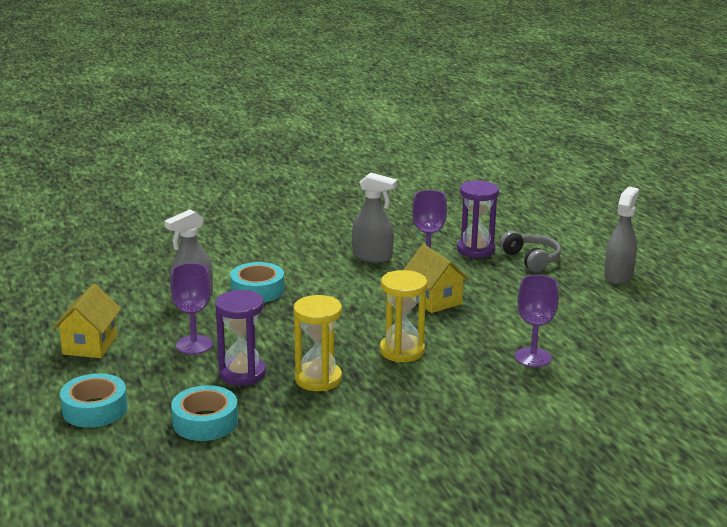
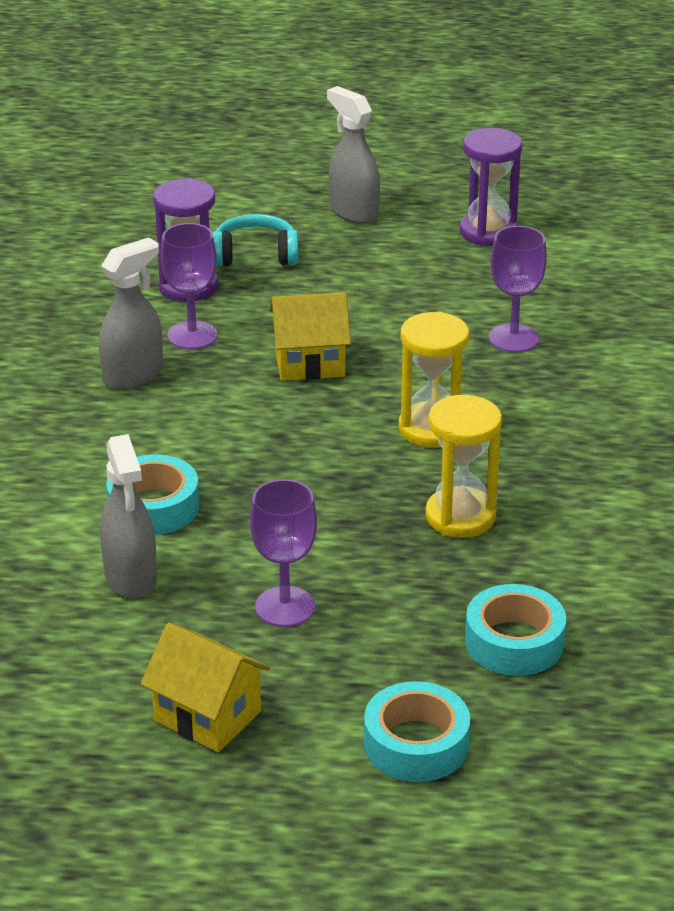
camera: 65 degrees left, 10 degrees up
purple hourglass [215,290,266,386] -> purple hourglass moved to [460,128,523,246]
grey headphones [500,231,561,272] -> turquoise headphones [213,214,299,267]

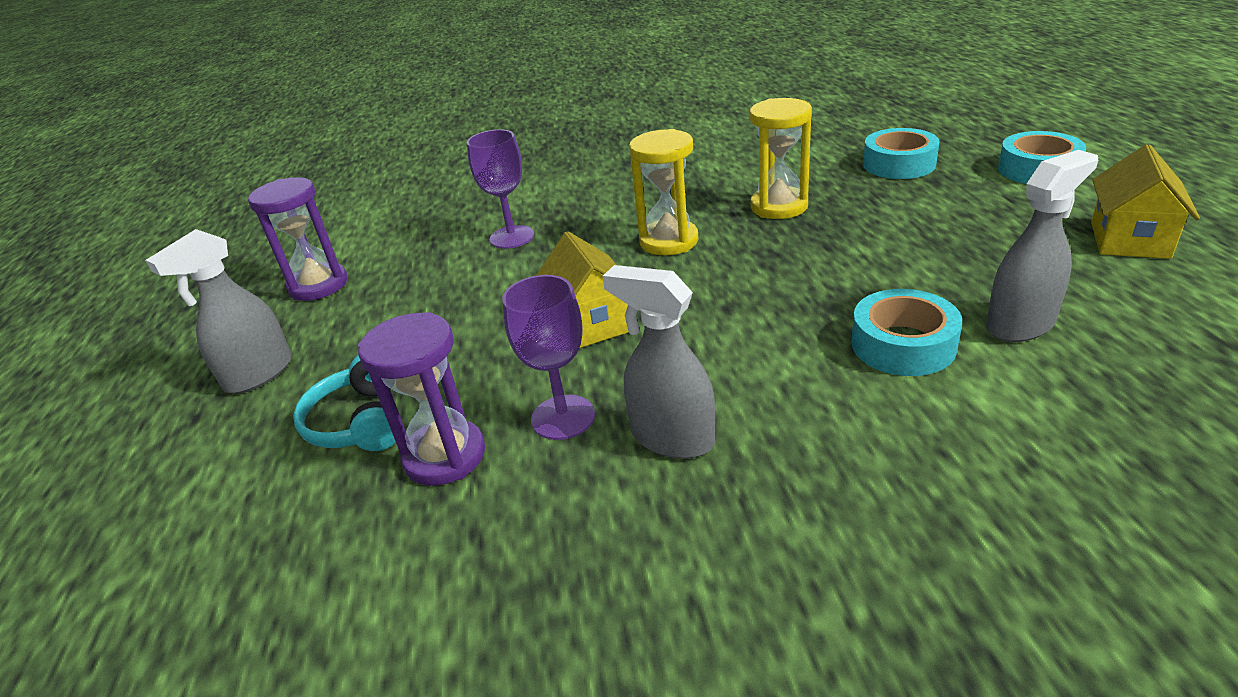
camera: 100 degrees left, 0 degrees up
purple goblet [250,479,317,627] -> none

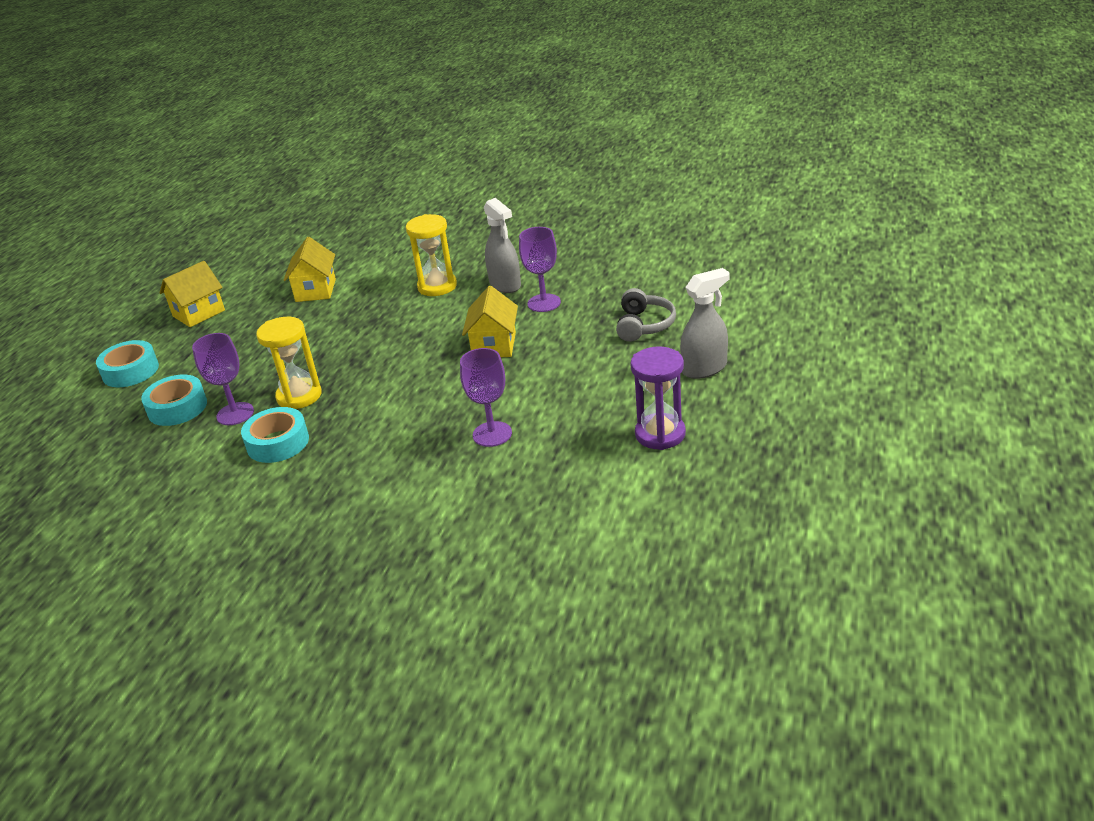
camera: 155 degrees left, 0 degrees up
turquoise headphones [293,355,396,451] -> grey headphones [616,288,676,342]
purple hourglass [358,312,485,486] -> none
yellow hourglass [629,129,698,255] -> yellow hourglass moved to [406,214,457,296]
turquoise tape [851,289,962,376] -> turquoise tape moved to [241,407,309,463]
grey spray bottle [986,150,1098,342] -> yellow house [283,237,336,302]
none -> purple goblet [192,333,254,425]

